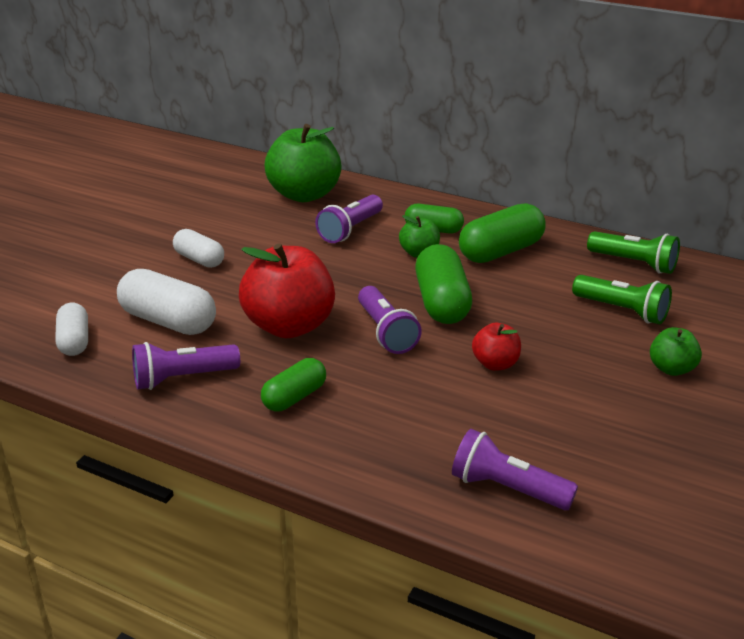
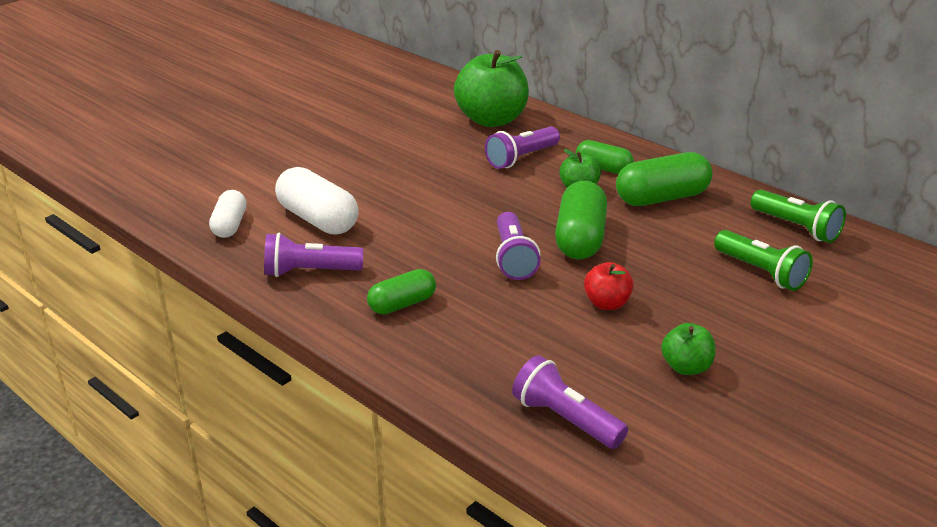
camera: 15 degrees right, 0 degrees up
white capsule [173,229,224,268] -> none
red apple [239,244,335,338] -> none
green apple [650,327,702,376] -> green apple moved to [661,323,715,375]

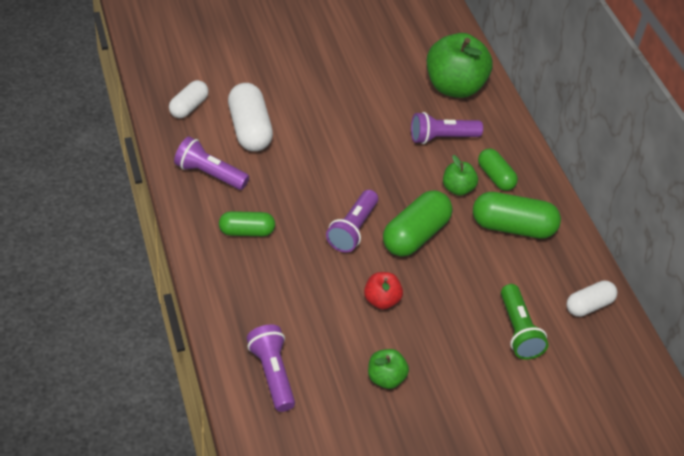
camera: 25 degrees right, 15 degrees up
green flashlight [751,190,846,243] -> white capsule [566,280,617,317]

